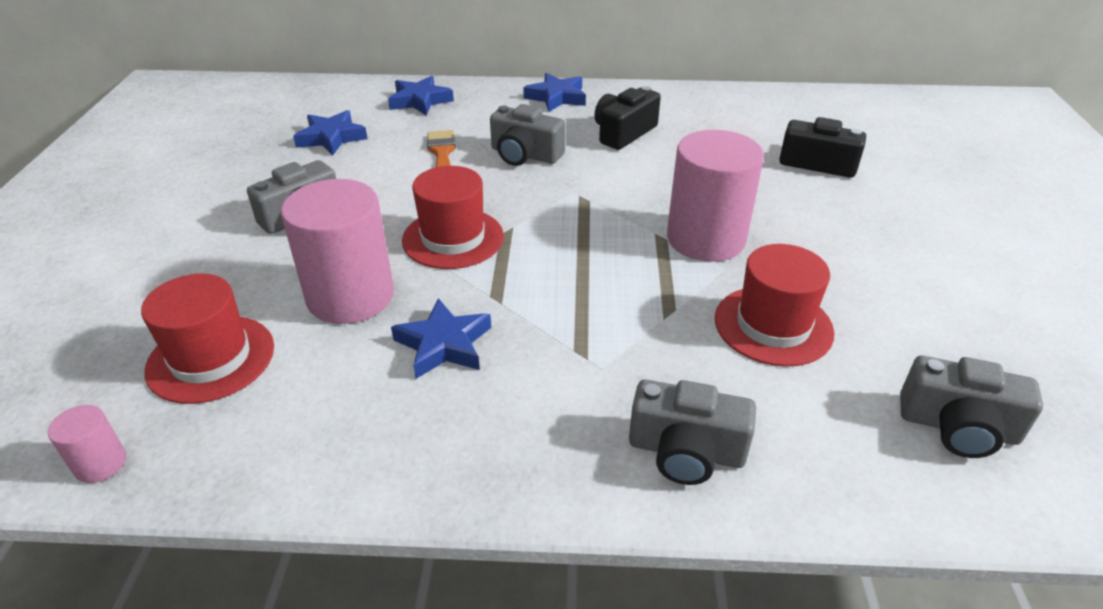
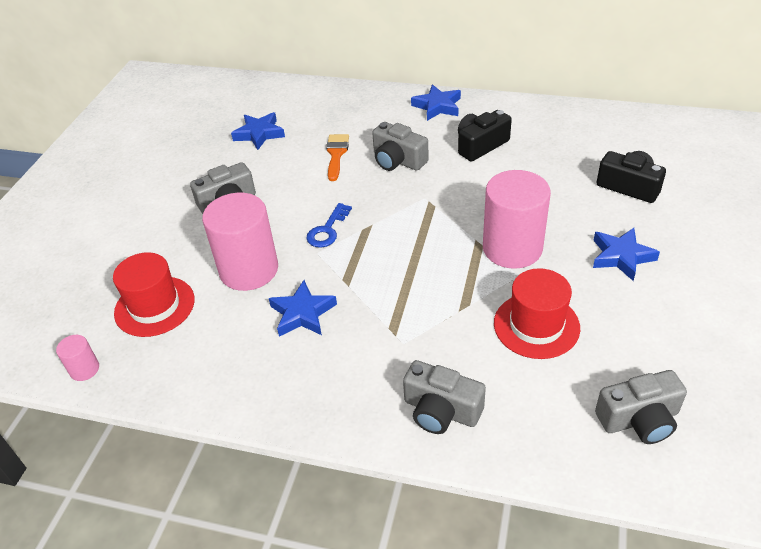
camera: 15 degrees right, 5 degrees up
blue star [388,76,454,115] -> blue star moved to [593,228,660,281]
red hat [402,166,504,269] -> blue key [306,203,352,248]
grey camera [900,356,1043,458] -> grey camera turned 45 degrees counterclockwise [595,370,687,444]

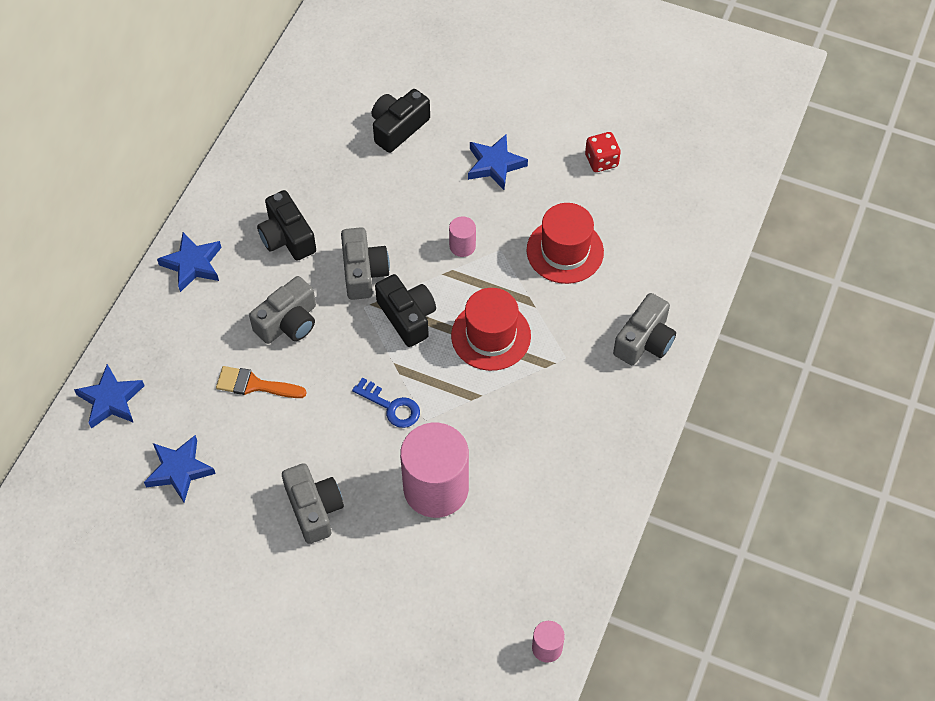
camera: 85 degrees left, 15 degrees up
red hat [113,252,195,337] -> red hat moved to [451,288,531,371]
blue star [269,280,337,336] -> blue star moved to [74,364,144,429]
pink cylinder [483,170,551,269] -> pink cylinder [449,216,476,257], size x0.44
grey camera [595,370,687,444] -> grey camera moved to [341,227,390,300]
none -> black camera [375,274,436,347]
none -> red dice [585,132,621,172]

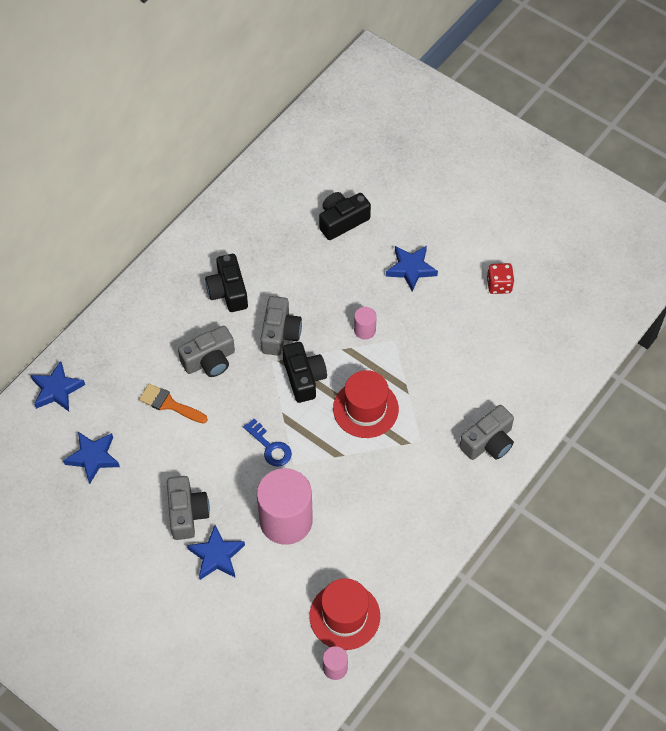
camera: 15 degrees right, 0 degrees up
blue star [157,232,222,292] -> blue star moved to [187,525,245,580]
red hat [527,203,604,284] -> red hat moved to [309,578,380,650]

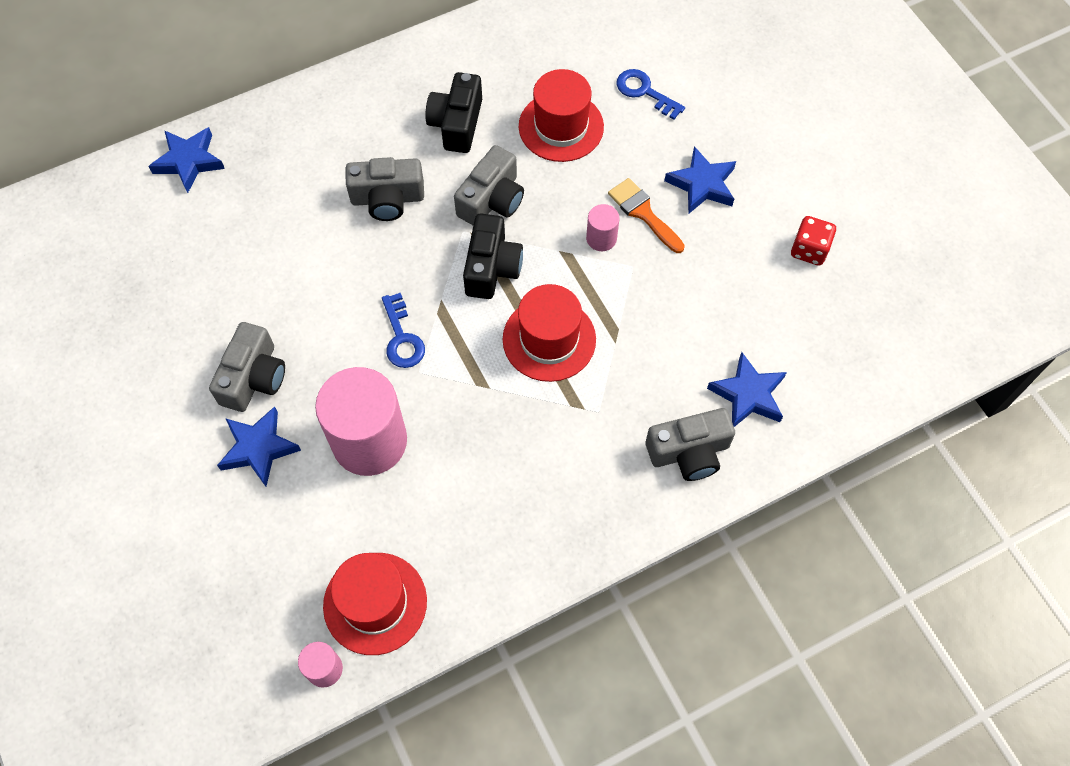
camera: 25 degrees right, 5 degrees up
blue star [63,432,120,484] -> blue star moved to [707,352,787,427]
orange brush [139,384,208,424] -> orange brush moved to [608,178,685,253]
black camera [319,192,371,240] -> blue key [616,69,685,119]
none -> red hat [519,69,604,162]

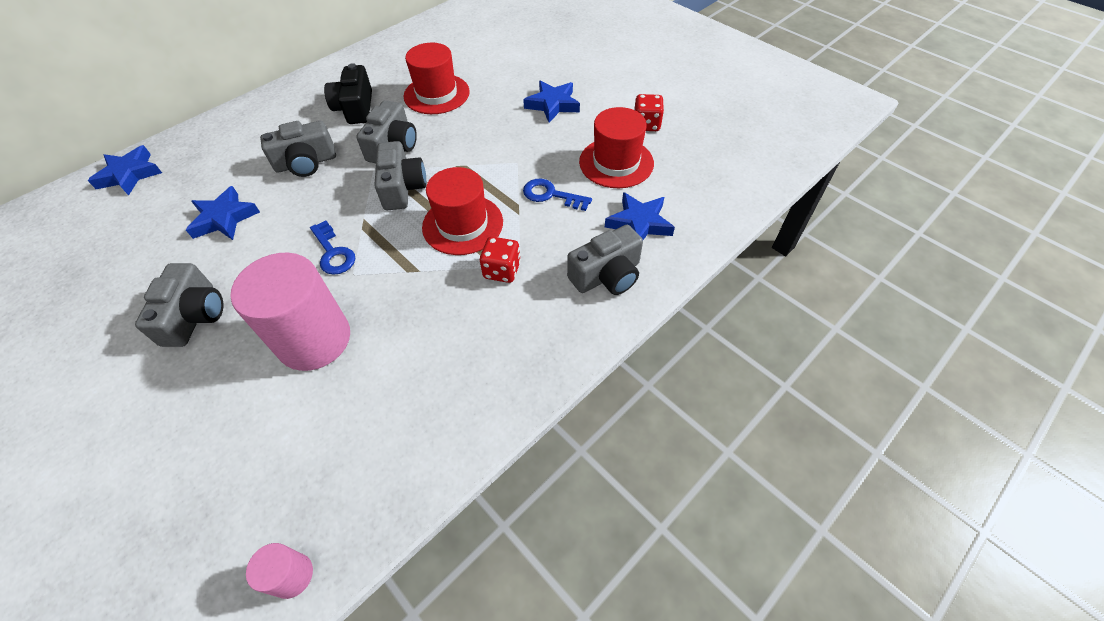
camera: 15 degrees left, 10 degrees down
blue star [217,406,301,487] -> blue star moved to [186,186,260,240]
red hat [323,553,427,655] -> red hat moved to [579,107,654,188]
black camera [463,213,523,299] -> grey camera [374,141,426,211]
pink cylinder [586,204,619,251] -> none
orange brush [608,178,685,253] -> none
blue key [616,69,685,119] -> blue key moved to [523,179,592,211]
none -> red dice [480,237,521,283]

